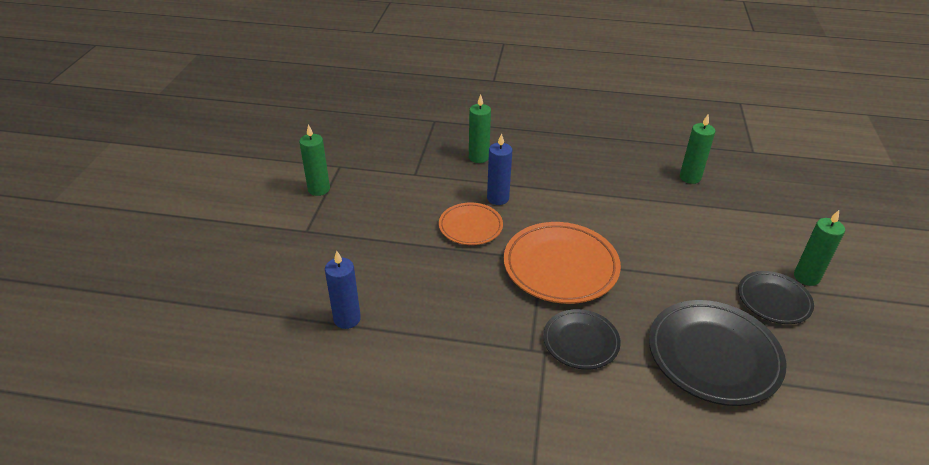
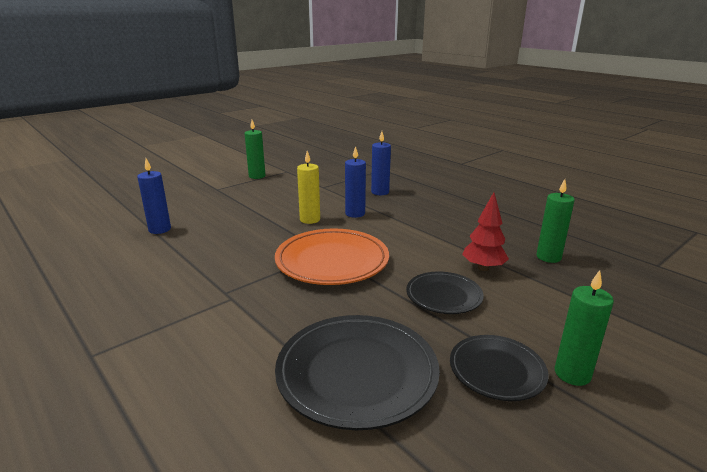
camera: 40 degrees right, 15 degrees down
orange plate [439,203,503,245] -> yellow candle [297,151,320,224]
green candle [469,94,491,163] -> blue candle [371,131,391,195]
black plate [543,309,621,370] -> black plate moved to [406,271,484,314]
none -> red tree [462,192,509,271]

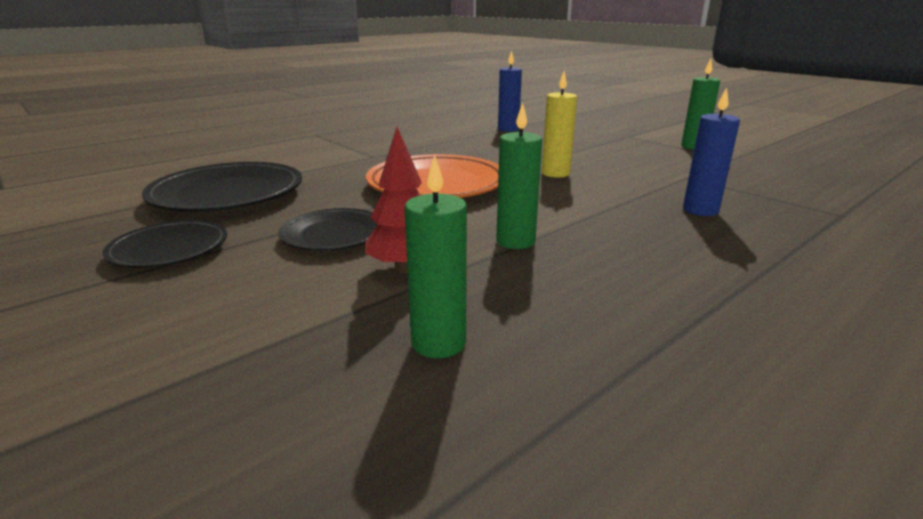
camera: 90 degrees right, 0 degrees up
blue candle [345,146,366,218] -> none
green candle [555,270,614,386] -> green candle moved to [496,103,542,249]

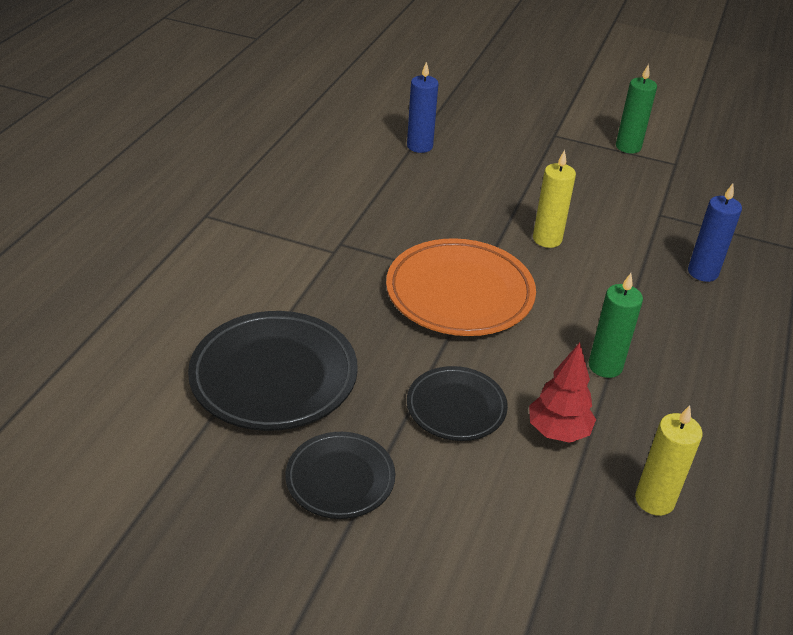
camera: 30 degrees left, 15 degrees up
green candle [405,155,467,358] -> yellow candle [635,405,703,516]

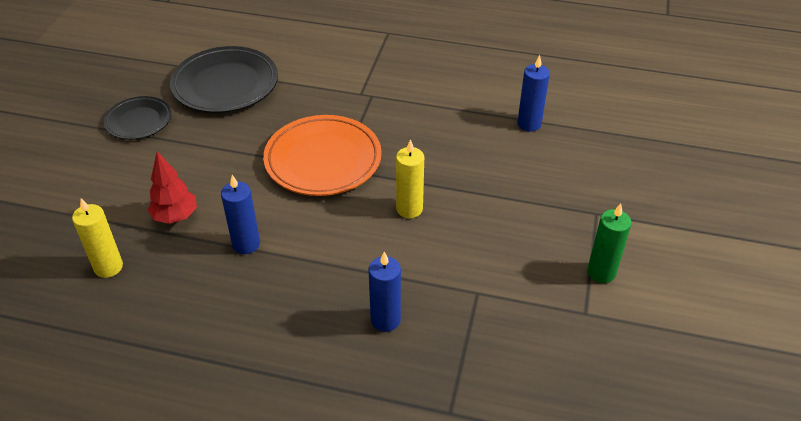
camera: 85 degrees right, 5 degrees up
black plate [407,366,508,441] -> none
green candle [589,273,643,378] -> blue candle [221,175,260,254]

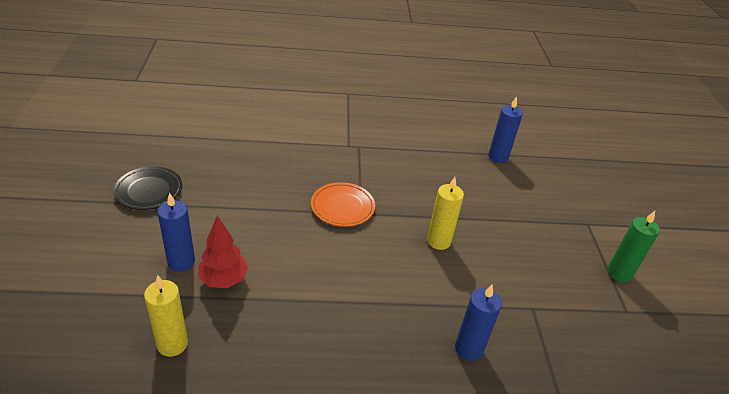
camera: 20 degrees left, 5 degrees down
black plate [170,46,278,113] -> none
blue candle [221,175,260,254] -> blue candle moved to [158,193,195,272]
orange plate [263,115,382,196] -> orange plate [311,182,375,227], size x0.59

